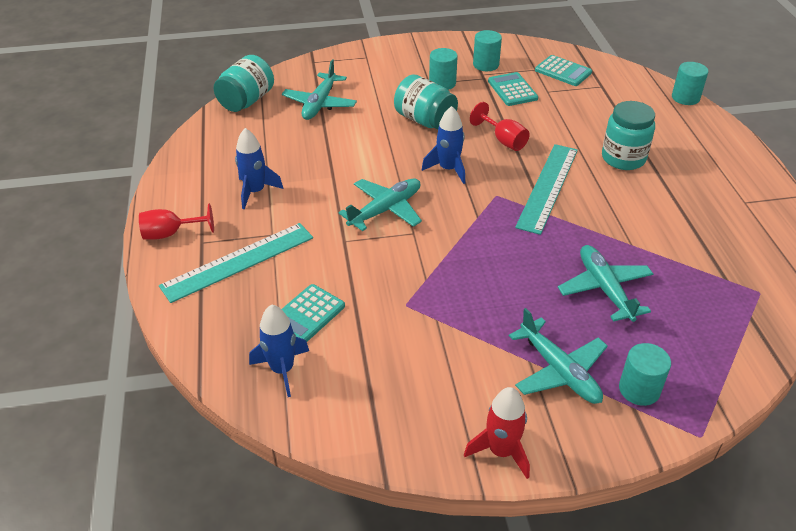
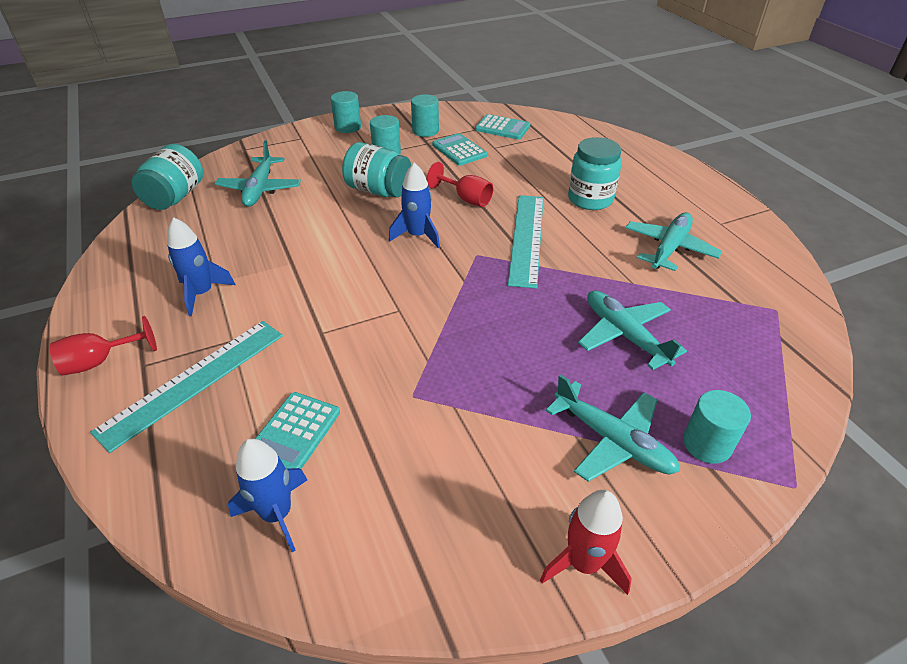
camera: 15 degrees left, 0 degrees up
turquoise plane [338,179,422,231] -> turquoise plane moved to [625,212,722,271]
turquoise cylinder [672,62,708,105] -> turquoise cylinder moved to [331,91,361,133]

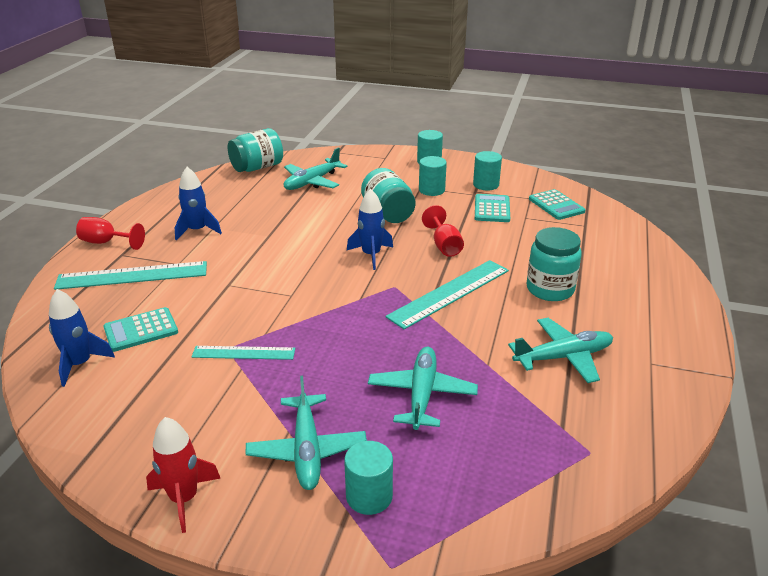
camera: 40 degrees right, 10 degrees down
none -> turquoise ruler [192,346,295,360]

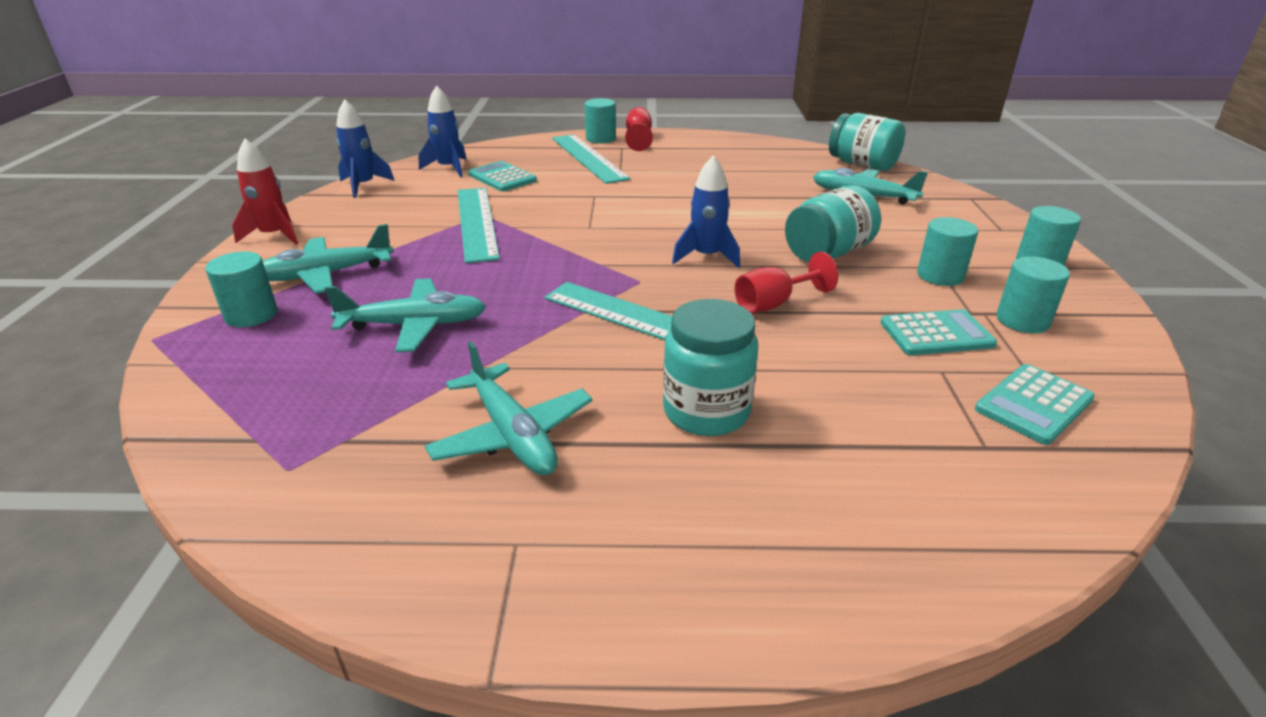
camera: 75 degrees right, 0 degrees up
blue rocket [175,167,222,241] -> blue rocket moved to [336,99,395,198]
turquoise ruler [192,346,295,360] -> turquoise ruler [458,188,500,263], size x1.66
none -> turquoise cylinder [585,98,616,144]

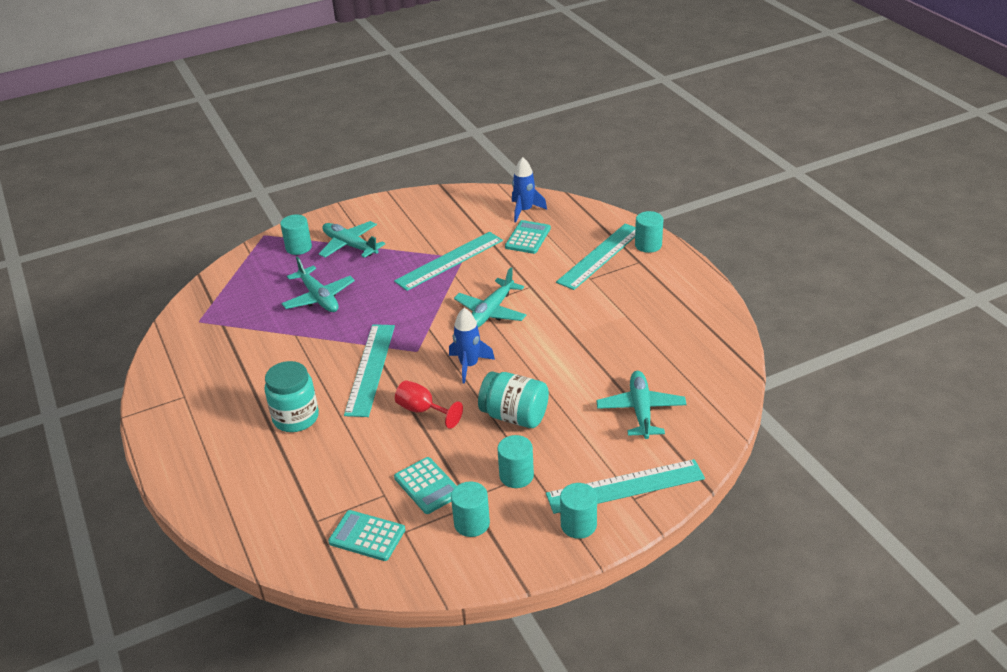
camera: 65 degrees right, 5 degrees up
red rocket [232,139,298,245] -> none
blue rocket [336,99,395,198] -> none
turquoise plane [425,341,592,475] -> turquoise plane moved to [454,267,526,328]
red goblet [625,107,653,151] -> none
turquoise jar [829,113,905,171] -> none
none -> turquoise ruler [546,459,705,514]

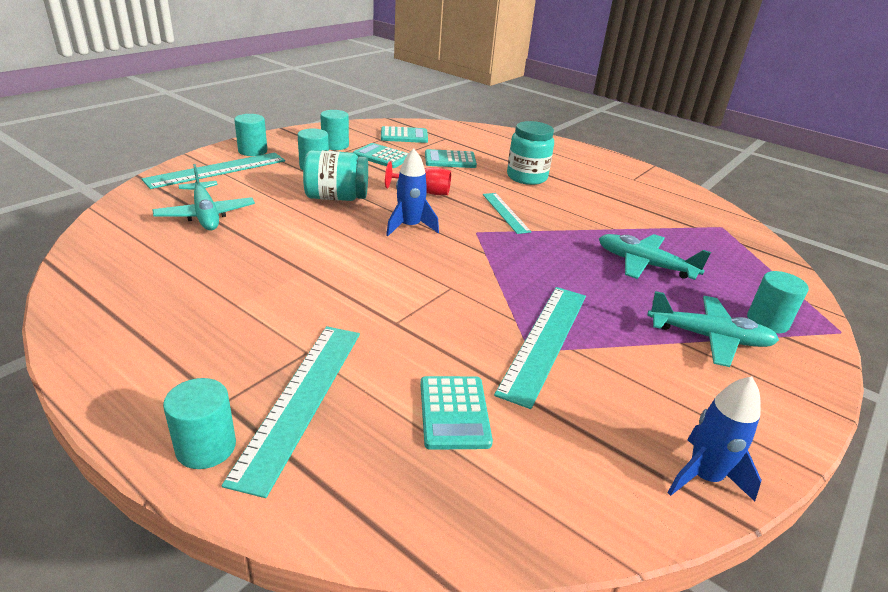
camera: 150 degrees right, 5 degrees down
turquoise ruler [344,324,395,417] -> turquoise ruler [483,193,531,234], size x0.60
turquoise plane [454,267,526,328] -> none
blue rocket [512,157,547,222] -> blue rocket moved to [668,376,761,501]
none -> turquoise calculator [425,149,477,168]

